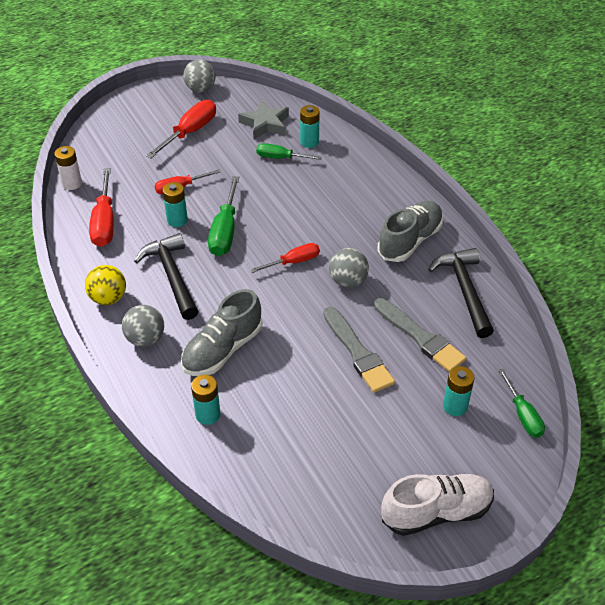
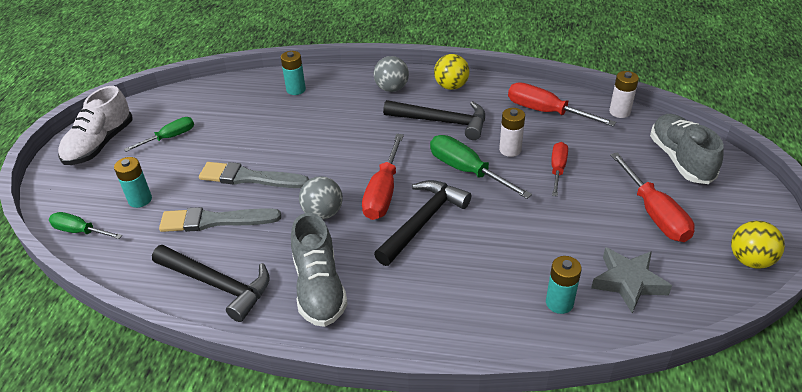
camera: 130 degrees right, 5 degrees down
turquoise battery [163,182,188,227] -> white battery [499,108,525,157]
grey shoe [181,289,262,376] -> grey shoe moved to [650,114,724,184]
grey ball [183,60,215,93] -> yellow ball [731,221,785,269]
red screwdriver [250,243,320,273] -> red screwdriver [362,134,404,220], size x1.57
green screwdriver [256,143,322,160] -> green screwdriver moved to [124,117,194,152]
none -> black hammer [374,180,471,266]

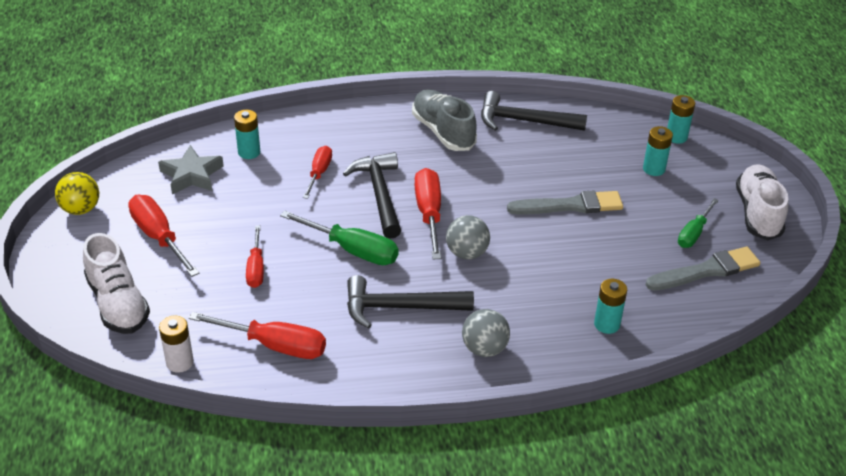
camera: 160 degrees right, 0 degrees up
green screwdriver [49,212,122,239] -> turquoise battery [667,95,695,144]
grey brush [159,207,281,232] -> grey brush moved to [646,247,760,291]
grey ball [299,176,343,220] -> grey ball moved to [446,215,490,259]
black hammer [374,180,471,266] -> black hammer turned 150 degrees clockwise [343,152,401,239]
yellow ball [434,54,469,90] -> none
white battery [499,108,525,157] -> none
grey shoe [650,114,724,184] -> white shoe [83,233,150,334]
none -> red screwdriver [303,146,332,199]

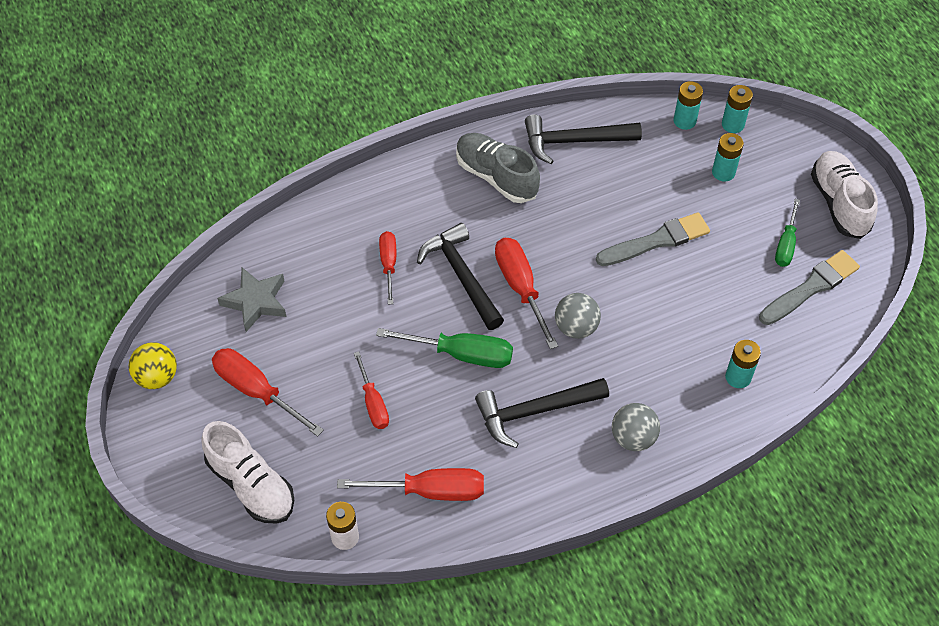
camera: 15 degrees left, 15 degrees up
turquoise battery [234,110,260,159] -> turquoise battery moved to [674,81,703,130]

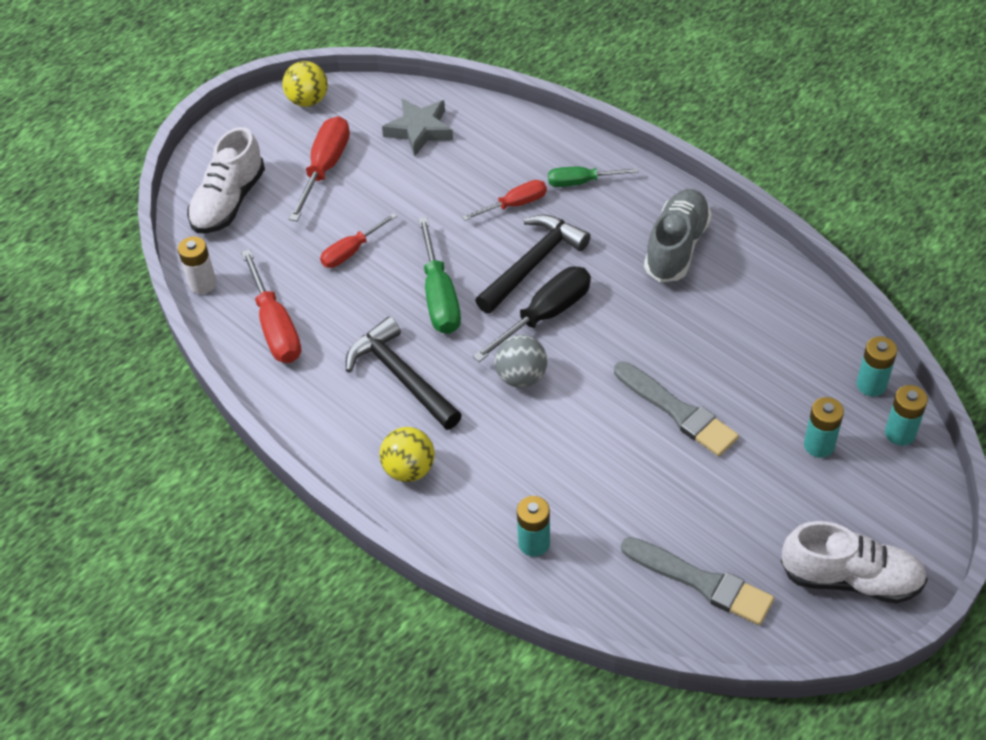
camera: 70 degrees right, 5 degrees down
red screwdriver [495,238,558,349] -> black screwdriver [472,267,591,362]
black hammer [525,115,642,164] -> none
grey ball [612,403,660,451] -> yellow ball [379,427,435,482]
green screwdriver [775,199,800,267] -> green screwdriver moved to [548,167,638,187]
white shoe [811,151,878,239] -> white shoe turned 45 degrees clockwise [781,521,928,604]

